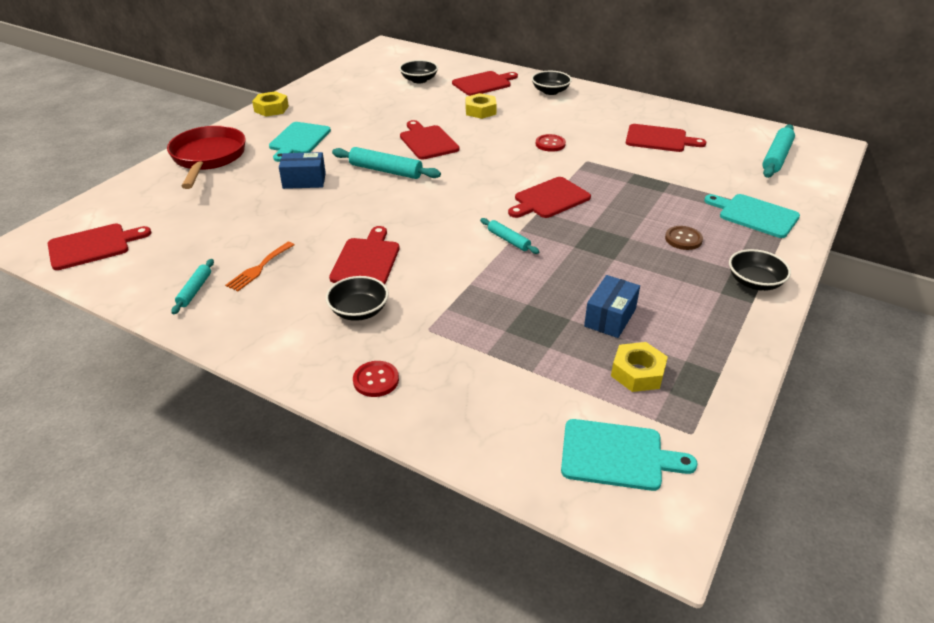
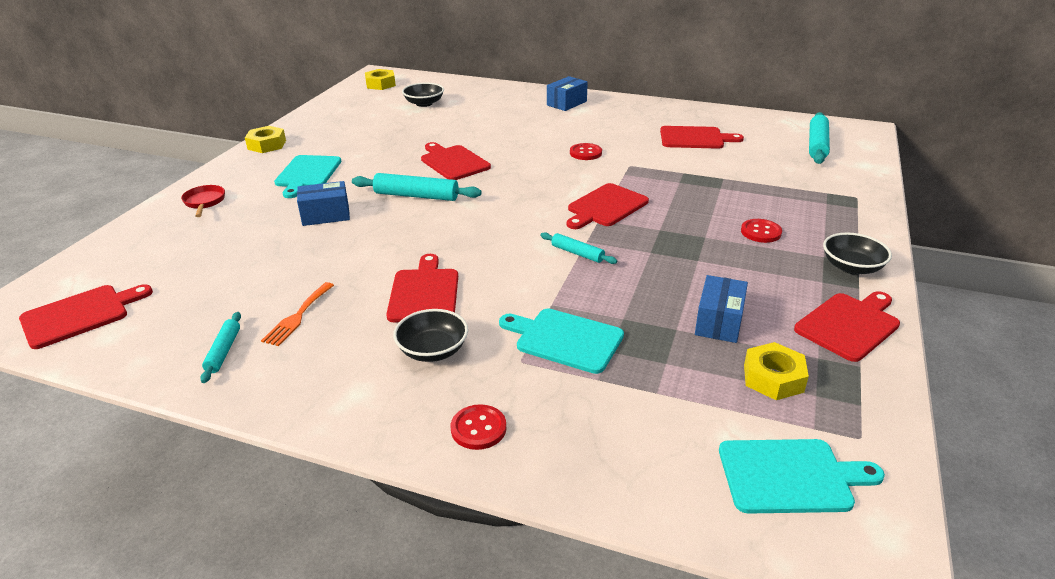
camera: 10 degrees left, 5 degrees down
red pan [167,126,246,189] -> red pan [181,185,225,217], size x0.47
red cutting board [452,71,518,96] -> red cutting board moved to [794,291,900,362]
yellow nut [465,93,497,119] -> yellow nut moved to [365,69,396,90]
black bowl [532,71,572,95] -> blue box [547,76,588,111]
brown button [665,226,703,250] -> red button [741,219,782,243]
turquoise cutting board [704,194,800,238] -> turquoise cutting board moved to [499,309,624,374]

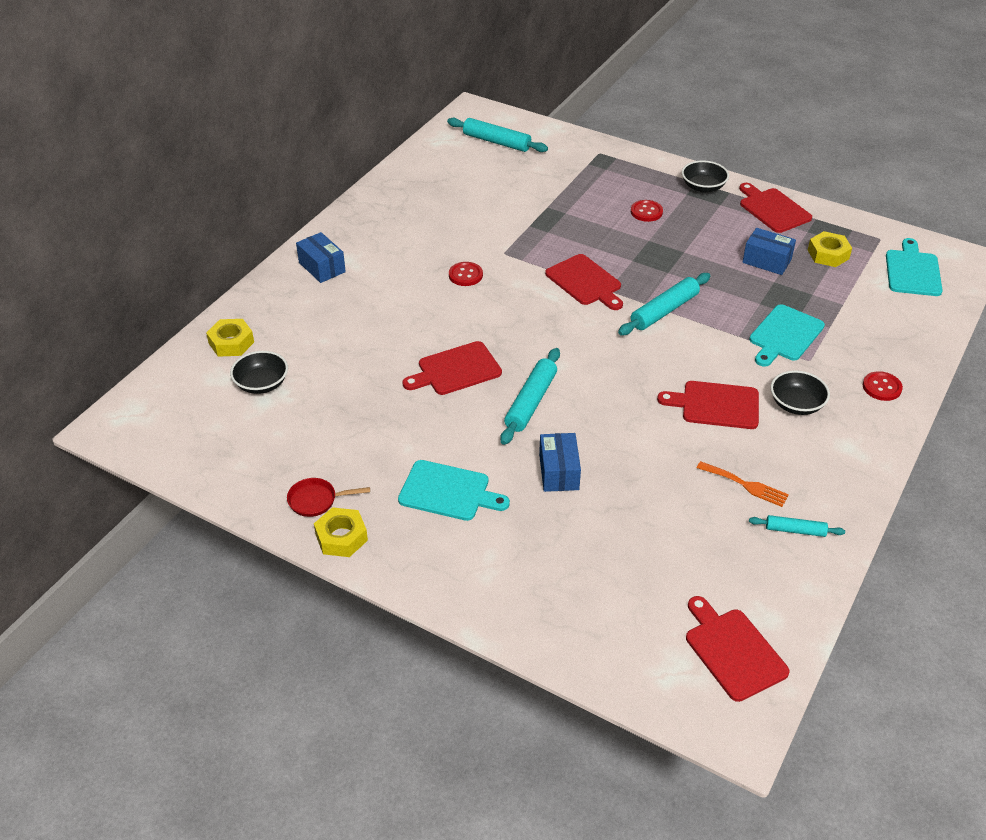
camera: 80 degrees left, 10 degrees up
red pan [181,185,225,217] -> red pan moved to [287,478,370,517]
yellow nut [365,69,396,90] -> yellow nut moved to [206,319,254,357]
turquoise rolling pin [540,232,617,264] -> turquoise rolling pin [618,273,710,335], size x1.71
red cutting board [660,126,744,149] -> none

